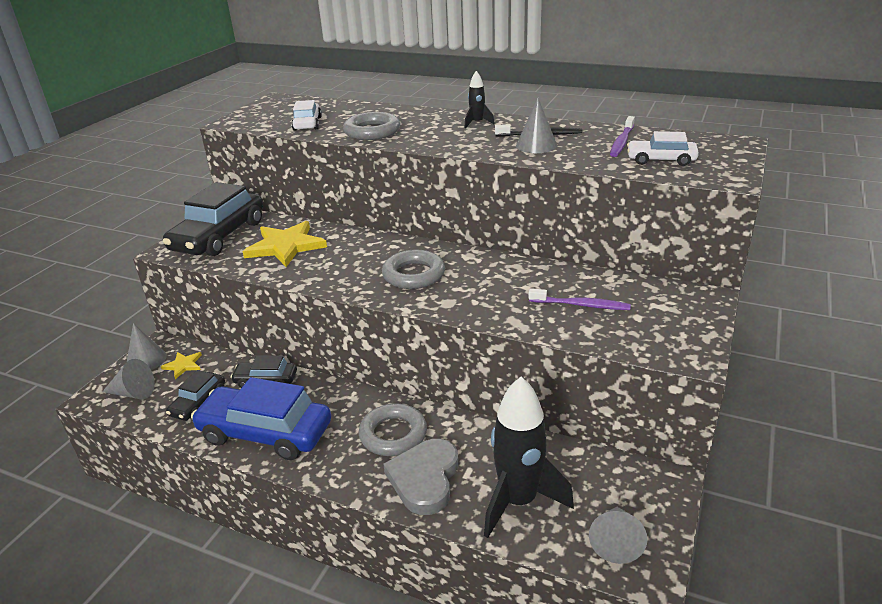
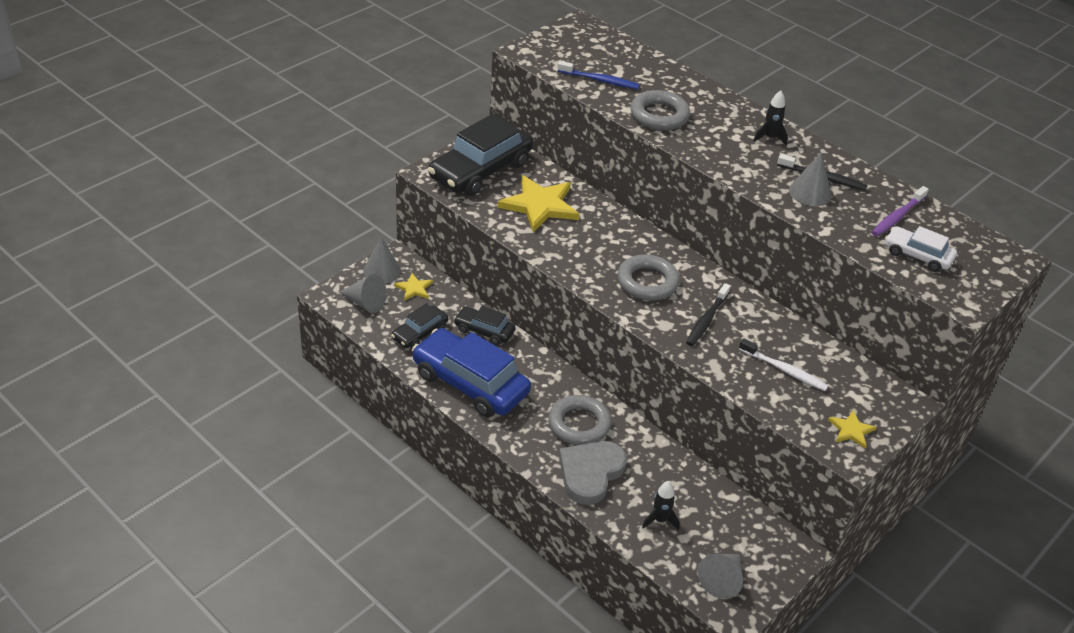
camera: 15 degrees right, 10 degrees up
white car [291,100,322,131] -> blue toothbrush [557,61,640,90]
black rocket [484,377,574,538] -> black rocket [642,481,680,530], size x0.44
purple toothbrush [529,288,631,310] -> white toothbrush [739,338,828,391]
none -> black toothbrush [686,283,731,346]
none -> yellow star [828,410,877,449]

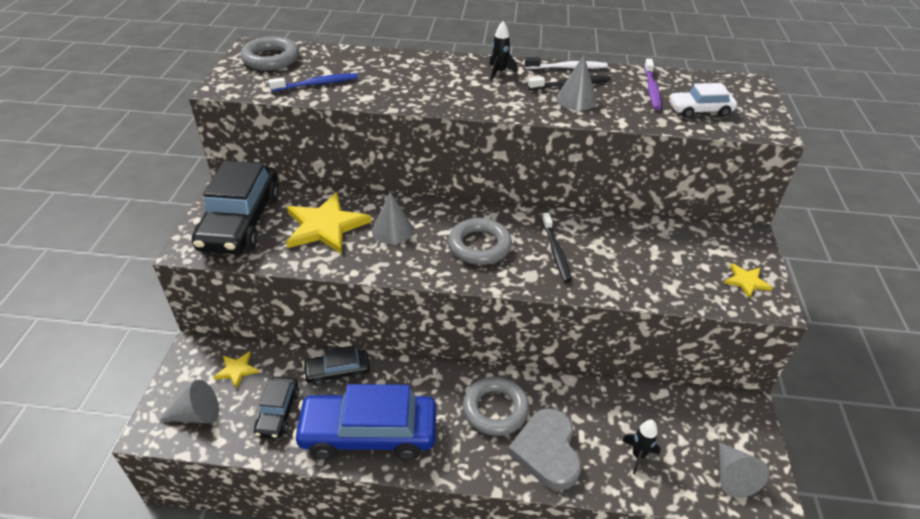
camera: 35 degrees left, 0 degrees up
grey cone [363,237,401,284] -> grey cone moved to [372,192,413,244]
grey ring [630,90,690,130] -> grey ring moved to [240,37,299,70]
white toothbrush [739,338,828,391] -> white toothbrush moved to [525,57,608,69]

